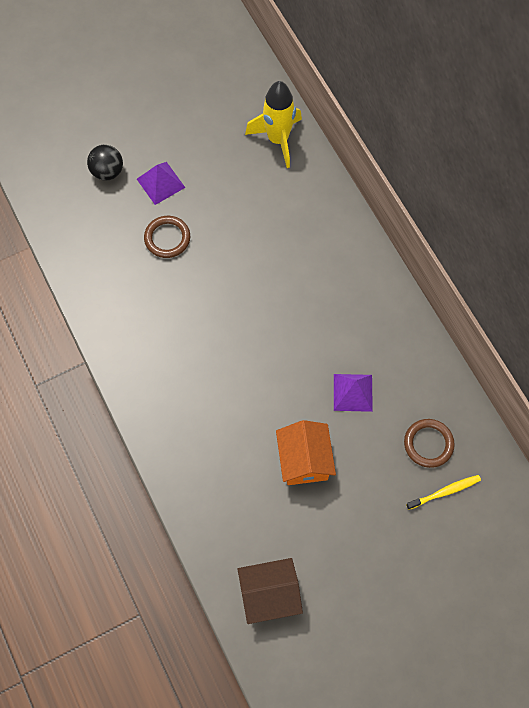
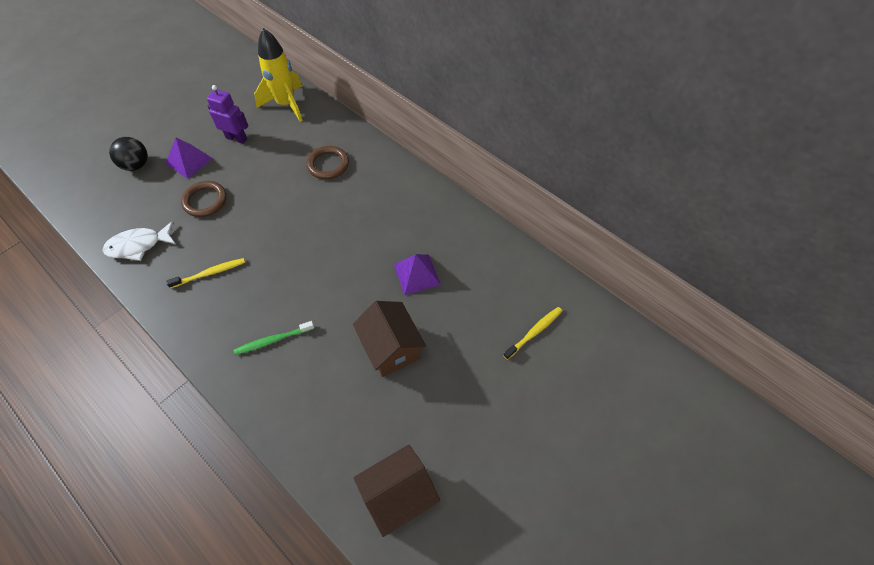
camera: 20 degrees left, 10 degrees down
orange house [276,420,336,485] -> brown house [353,301,426,377]
brown ring [404,419,455,468] -> brown ring moved to [306,146,349,179]
none -> white fish [102,221,176,261]
none -> yellow toothbrush [166,258,245,288]
none -> purple robot [207,85,248,144]
none -> green toothbrush [234,321,314,355]

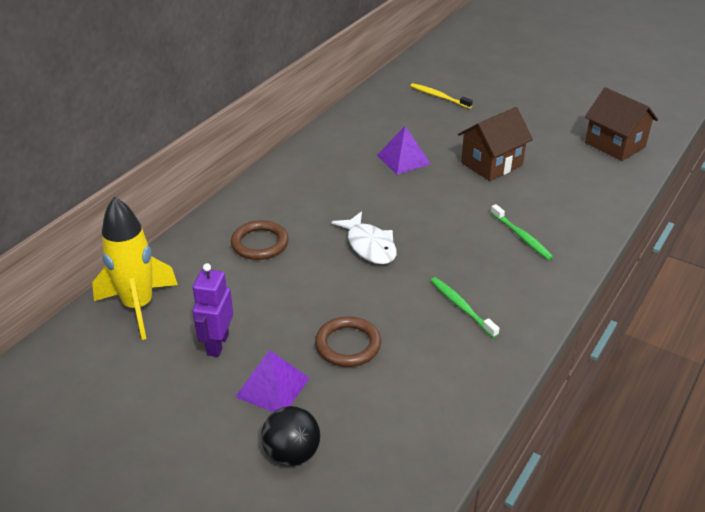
camera: 100 degrees left, 20 degrees down
white fish [102,221,176,261] -> white fish moved to [331,211,397,264]
yellow toothbrush [166,258,245,288] -> green toothbrush [430,277,500,338]

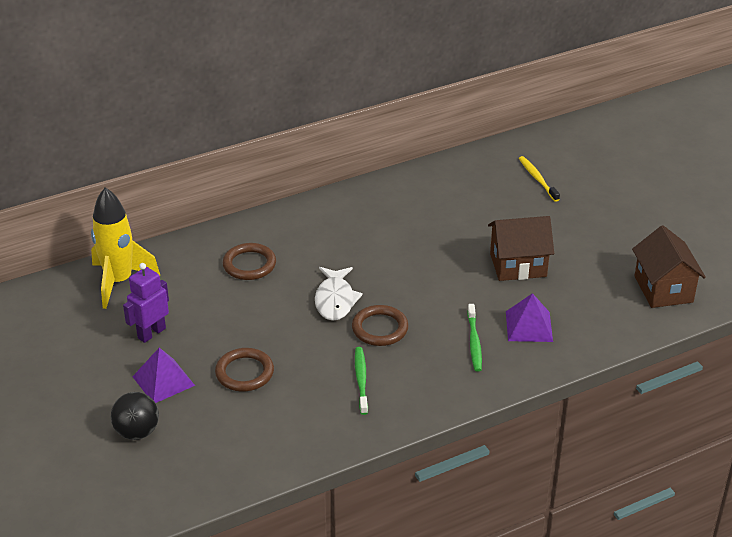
camera: 30 degrees right, 0 degrees up
purple pyramid [377,126,431,175] -> purple pyramid moved to [506,293,553,342]
none -> brown ring [352,305,409,346]

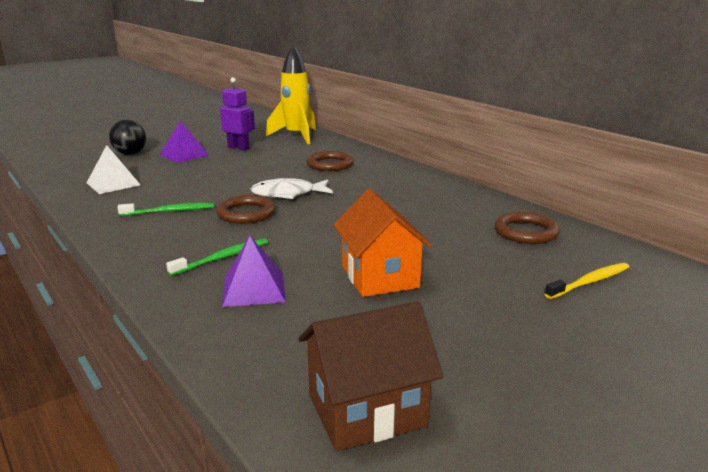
camera: 80 degrees right, 15 degrees down
brown ring [215,348,274,392] -> brown ring moved to [494,212,560,244]
green toothbrush [467,304,482,372] -> green toothbrush turned 150 degrees clockwise [166,238,268,276]
brown house [488,216,554,281] -> orange house [333,189,432,297]
none -> white pyramid [87,145,141,194]

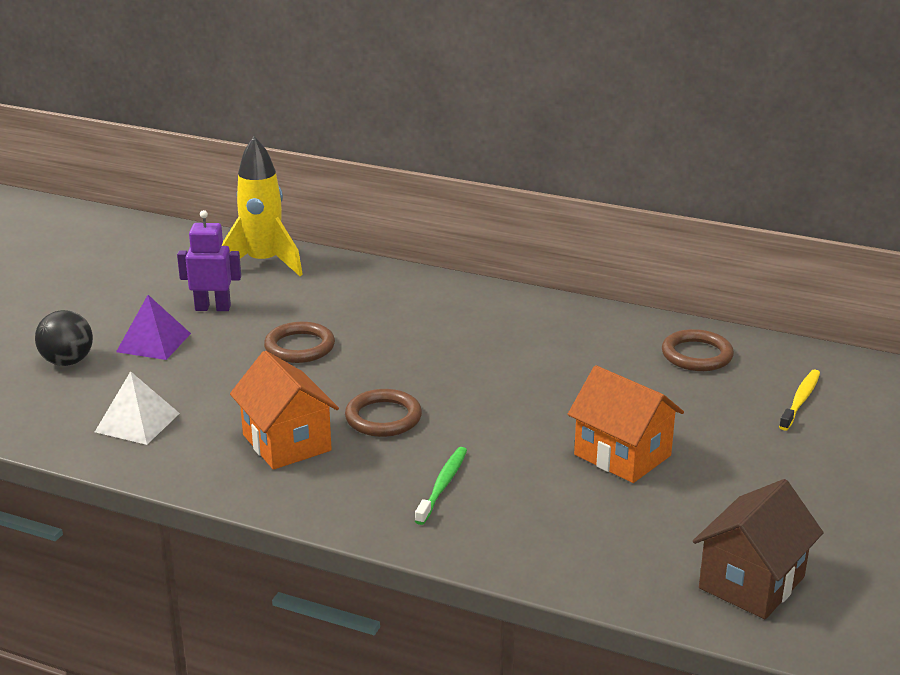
camera: 30 degrees left, 5 degrees up
green toothbrush [118,203,214,216] -> orange house [230,351,339,470]
purple pyramid [222,236,285,307] -> none
white fish [250,178,333,199] -> none
brown ring [306,151,354,171] -> brown ring moved to [264,322,335,363]

